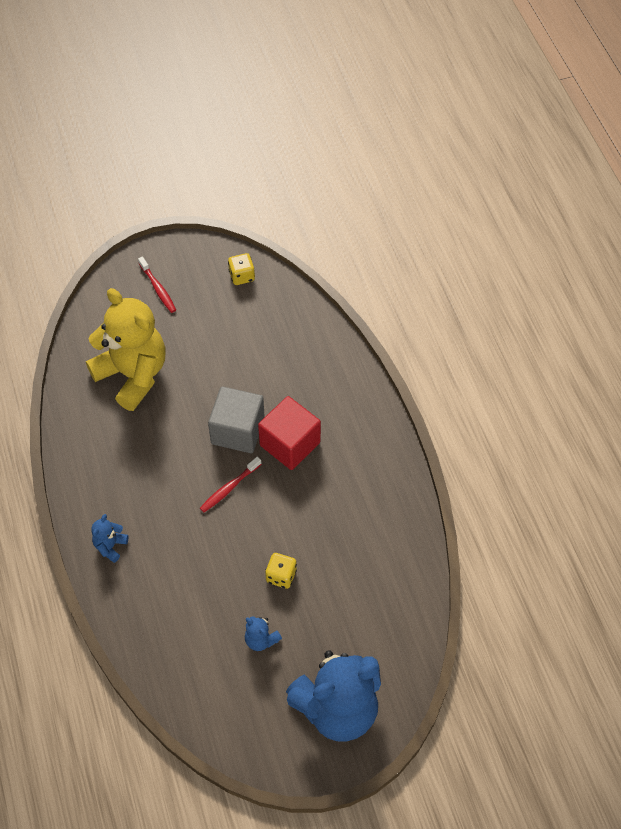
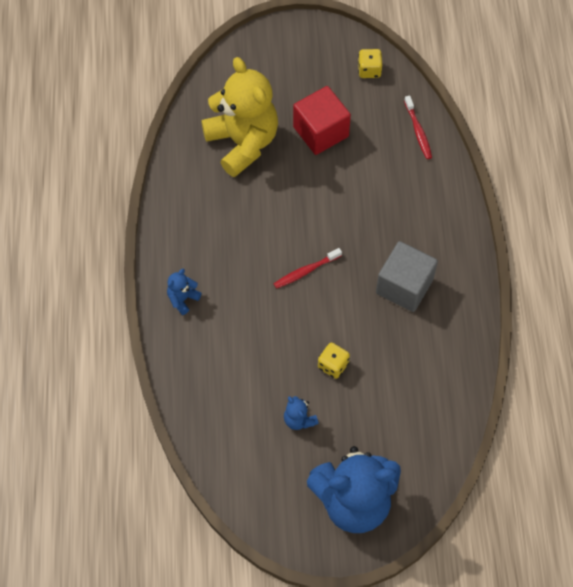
camera: 15 degrees right, 5 degrees up
red toothbrush [138,256,176,313] -> red toothbrush moved to [404,95,432,159]
grey cube [208,386,265,453] -> grey cube moved to [376,241,438,312]
red cube [258,396,321,470] -> red cube moved to [293,86,351,155]

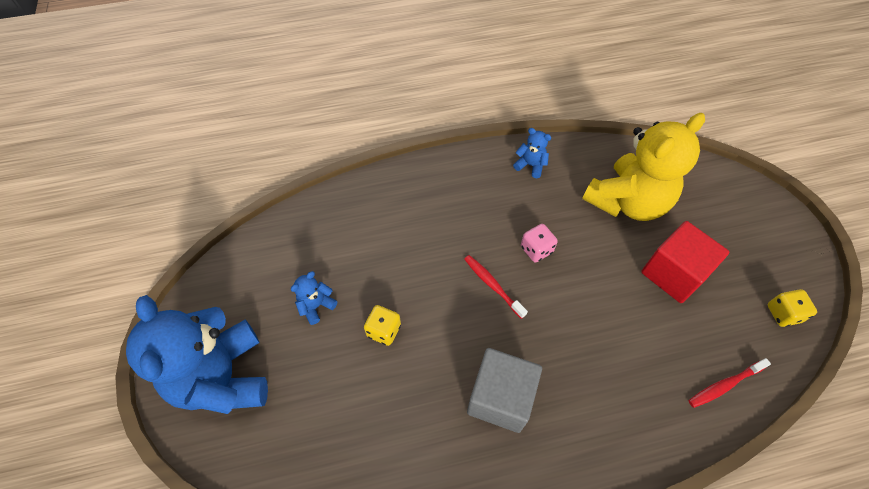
camera: 80 degrees right, 5 degrees down
blue teddy bear [167,269,201,315] -> blue teddy bear moved to [513,128,551,178]
none -> pink dice [521,224,558,262]

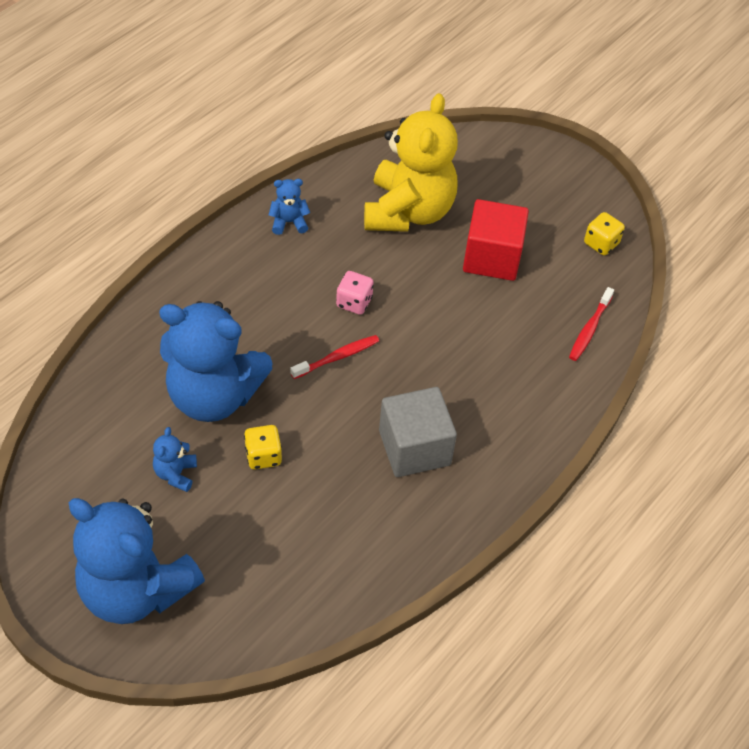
camera: 40 degrees left, 5 degrees down
red toothbrush [464,255,528,319] -> red toothbrush turned 135 degrees clockwise [290,335,379,379]
none -> blue teddy bear [159,301,273,422]

